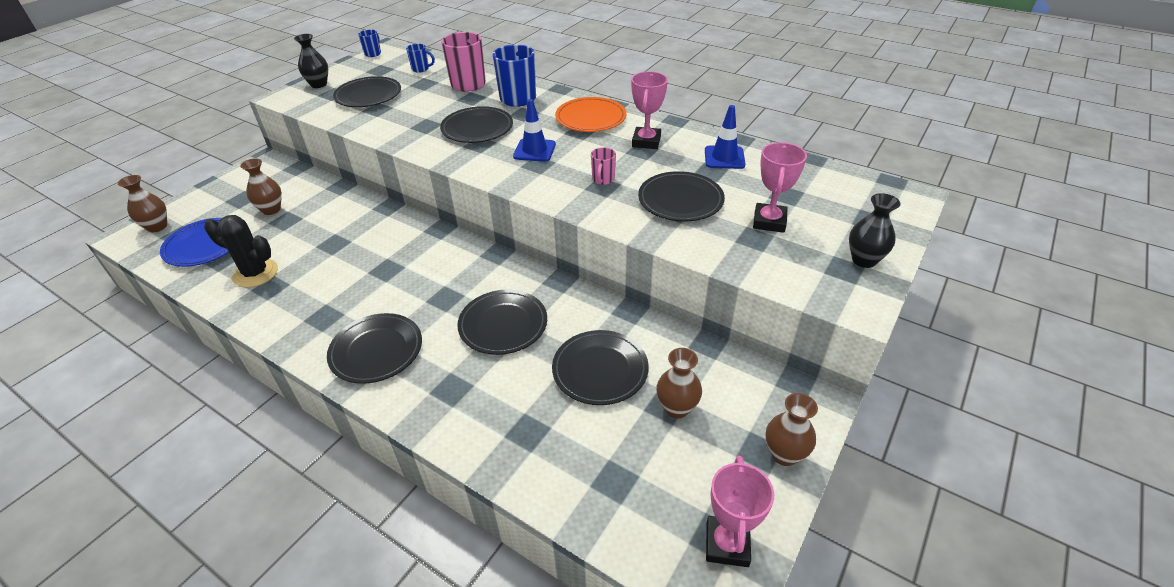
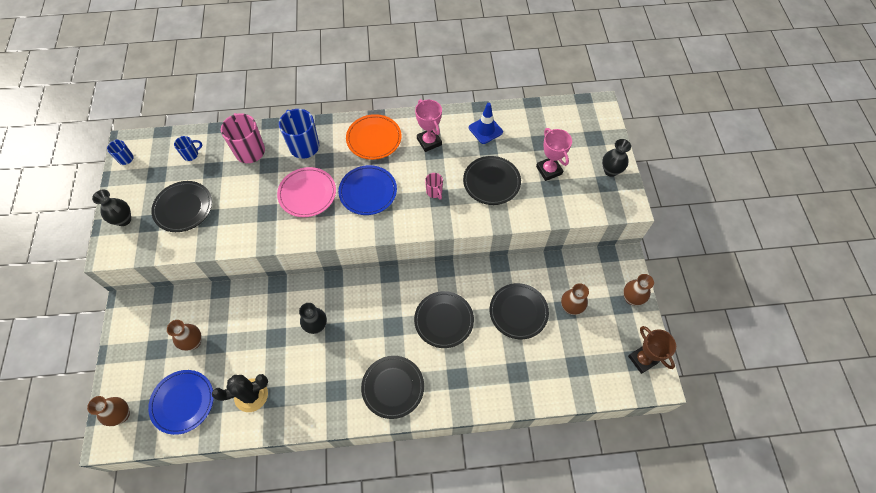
camera: 40 degrees left, 20 degrees up
black plate [440,106,513,143] -> pink plate [277,167,336,217]
blue traffic cone [513,99,556,162] -> blue plate [338,165,397,215]
pink trophy [706,455,774,567] -> brown trophy [628,326,676,374]
none -> black vase [299,303,327,334]

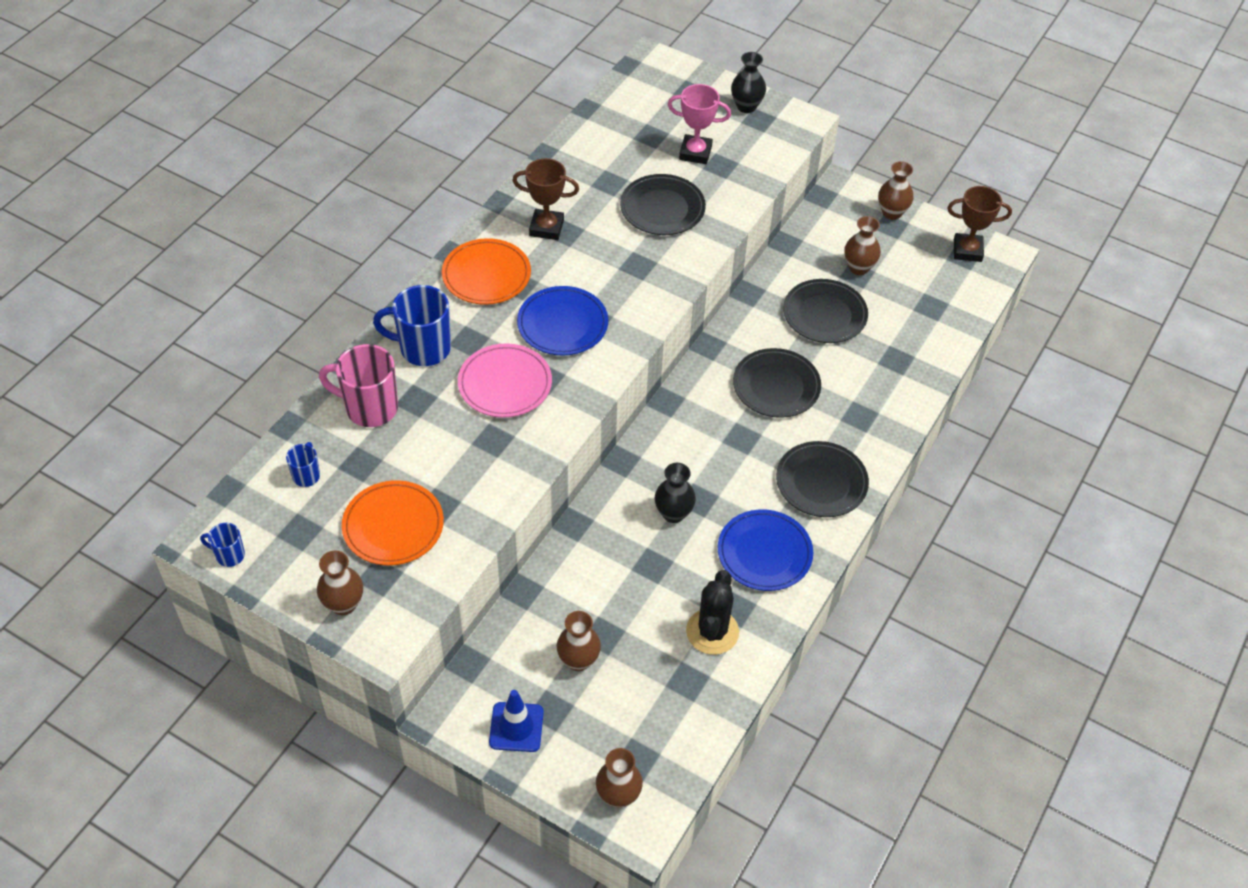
camera: 55 degrees left, 10 degrees down
black vase [92,190,131,226] -> brown vase [317,551,363,615]
blue plate [148,370,214,435] -> blue plate moved to [718,509,813,591]
black plate [151,181,212,232] -> orange plate [342,480,444,566]
pink trophy [415,99,442,152] -> brown trophy [512,158,579,240]
pink mug [425,173,443,200] -> none
blue traffic cone [469,103,503,144] -> blue traffic cone moved to [489,690,544,752]

